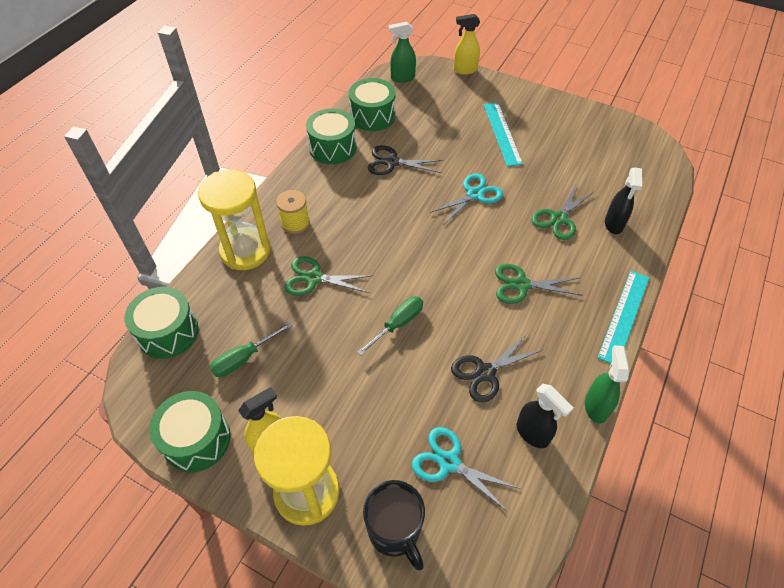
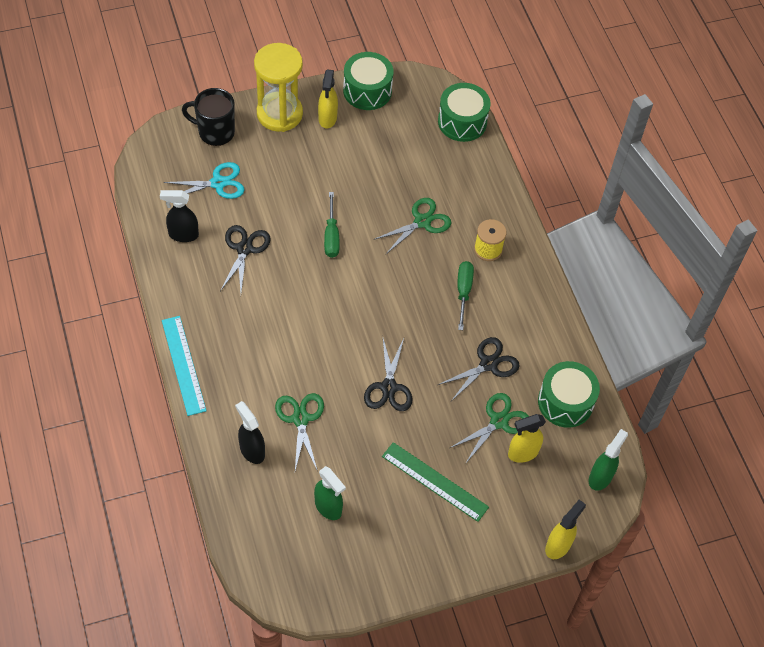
camera: 130 degrees right, 5 degrees up
yellow hourglass [198,169,271,270] -> none
green screwdriver [210,322,292,377] -> green screwdriver moved to [457,261,474,330]
green drum [306,108,357,164] -> none
turquoise scissors [429,173,503,224] -> black scissors [364,339,412,411]
turquoise ruler [484,103,523,166] -> green ruler [382,442,489,522]
green scissors [495,264,583,304] -> green scissors moved to [450,393,529,464]
green spray bottle [585,345,629,424] -> green spray bottle moved to [314,466,346,520]
none -> yellow spray bottle [508,414,546,463]

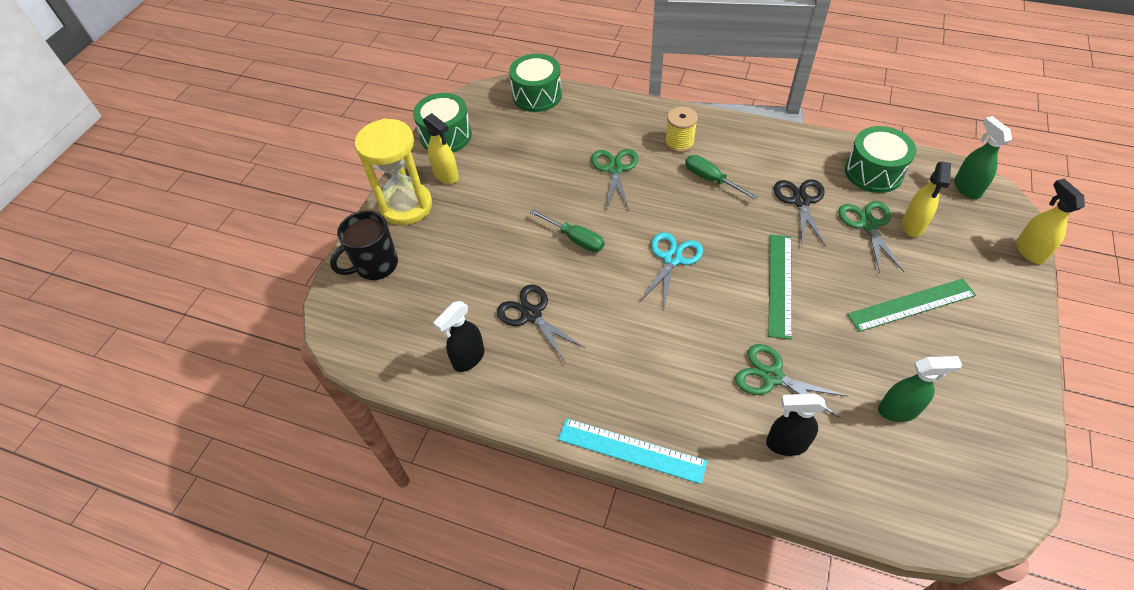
camera: 45 degrees left, 5 degrees down
turquoise scissors [163,162,245,199] -> turquoise scissors moved to [639,232,703,311]
black scissors [364,339,412,411] -> green ruler [768,234,792,340]

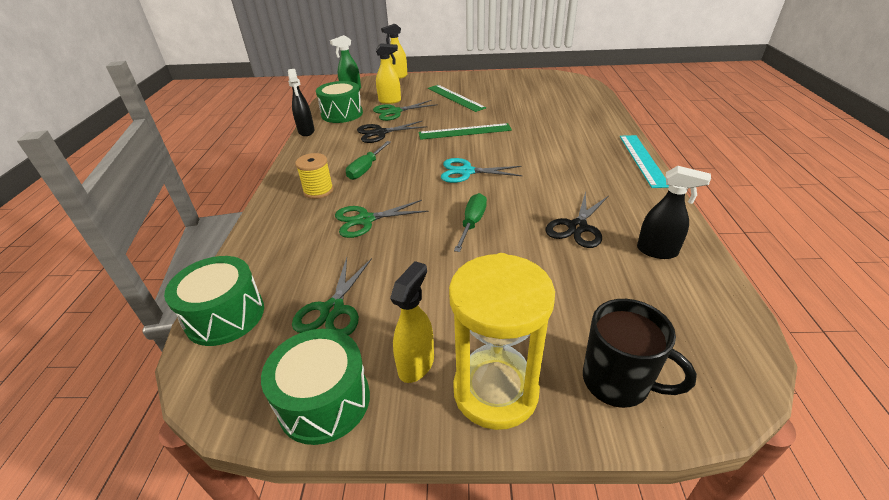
camera: 110 degrees left, 15 degrees down
green scissors [735,344,849,418] -> green scissors moved to [292,258,372,336]
black spray bottle [766,394,826,456] -> black spray bottle moved to [288,69,314,136]
green spray bottle [878,356,962,422] -> none

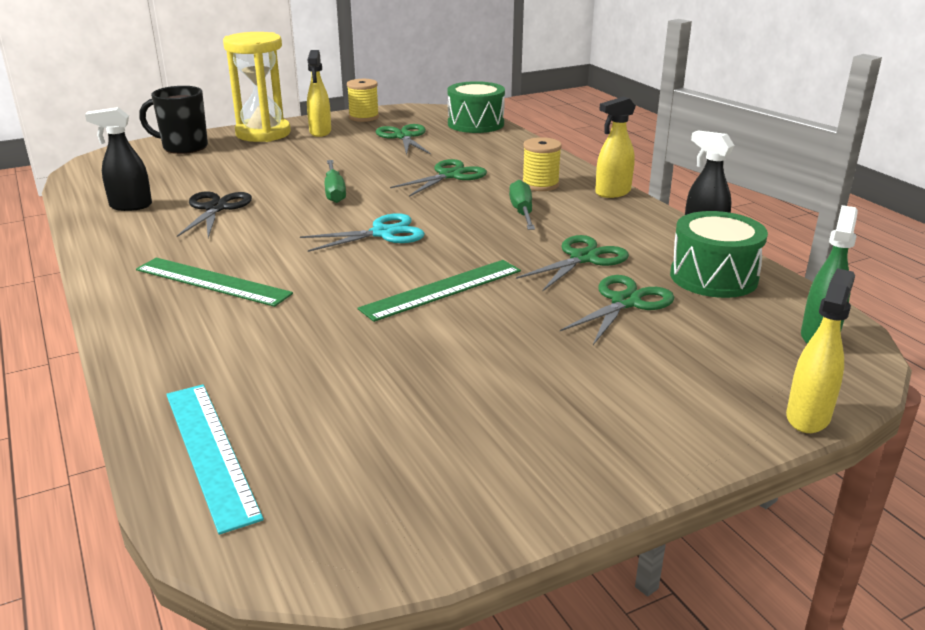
camera: 150 degrees right, 10 degrees down
green drum [261,329,370,445] -> yellow spool [347,79,379,122]
black scissors [357,120,427,143] -> green scissors [516,235,629,292]
yellow spray bottle [376,43,401,104] -> yellow spray bottle moved to [595,96,636,198]
green ruler [428,85,486,112] -> green ruler moved to [136,258,293,307]
turquoise ruler [620,135,669,188] -> turquoise ruler moved to [166,384,264,535]

